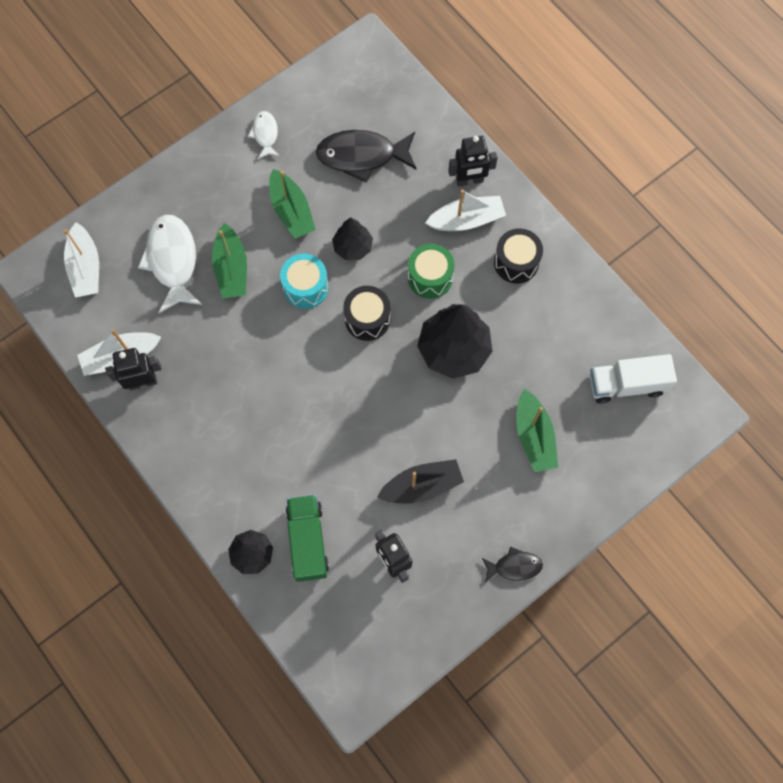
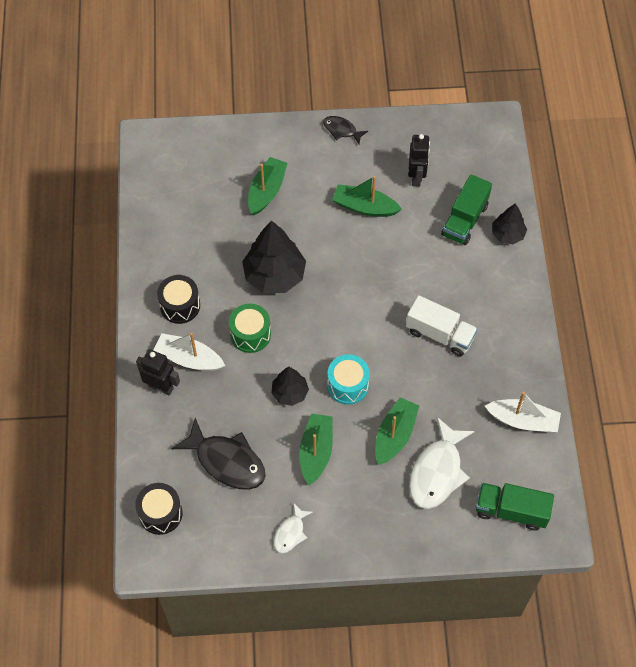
camera: 145 degrees left, 10 degrees down
white boat [64,222,99,298] -> green truck [476,483,554,531]
black robot [105,348,162,390] -> none
black drum [343,286,391,341] -> black drum moved to [135,483,182,535]
black boat [377,459,464,504] -> green boat [332,176,402,217]
white truck [589,354,677,404] -> white truck moved to [406,295,478,357]

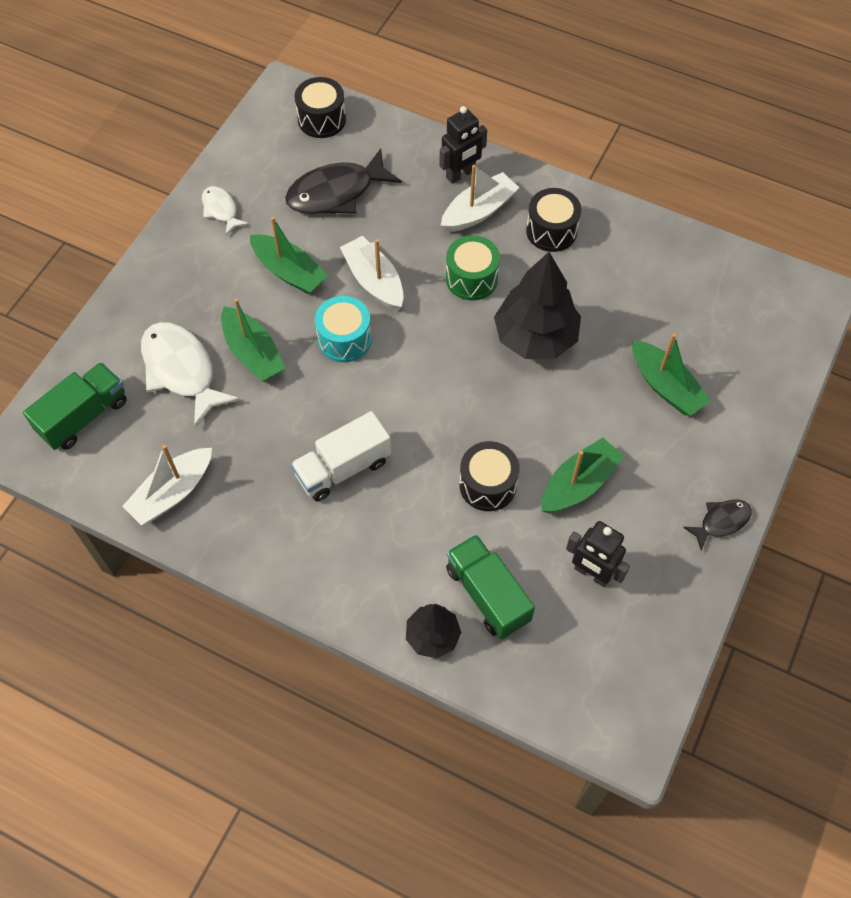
camera: 120 degrees right, 0 degrees up
black tree [271,367,309,406] -> white boat [340,236,404,310]
none -> black drum [459,441,520,511]

